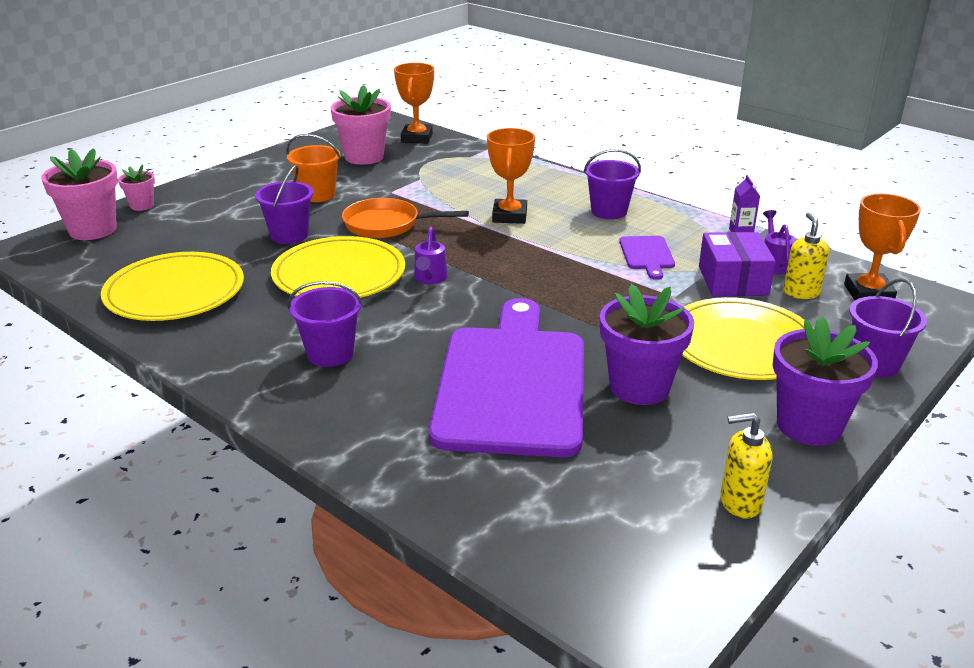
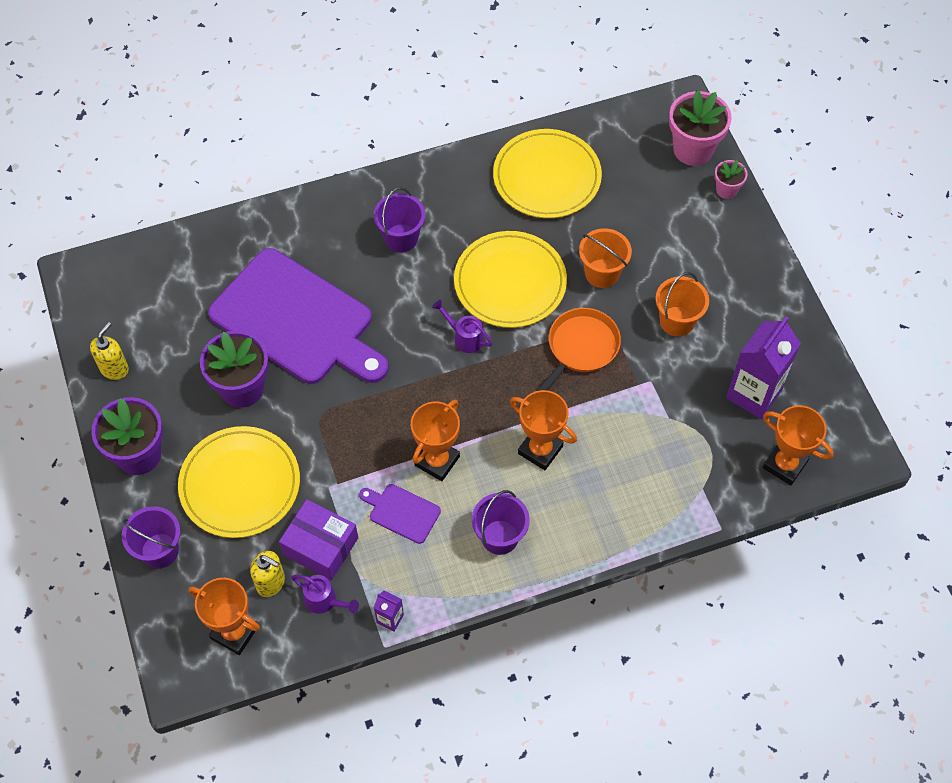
camera: 120 degrees right, 30 degrees up
purple bucket [255,165,314,244] -> orange bucket [579,228,632,288]
pink flower pot [330,85,391,165] -> purple carton [726,317,801,419]
none -> orange trophy [411,399,460,481]

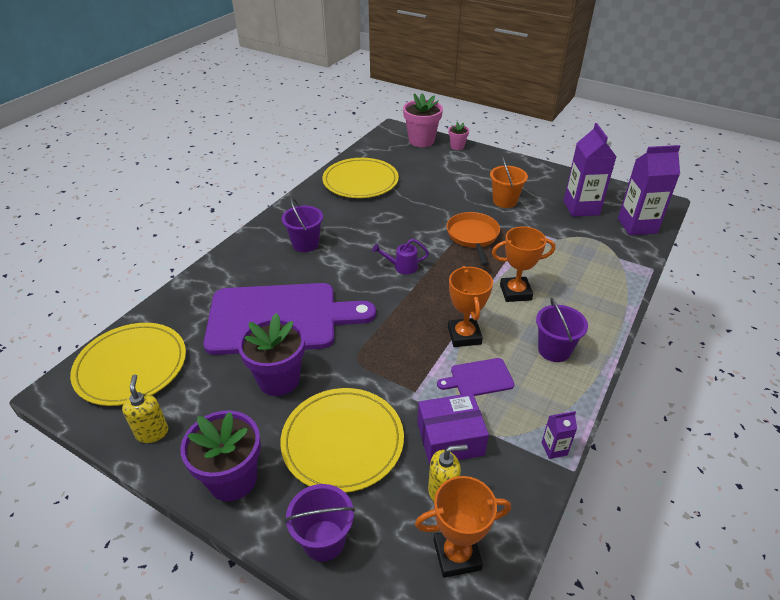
camera: 40 degrees left, 20 degrees down
purple watering can [291,575,359,614] -> none
yellow plate [454,231,567,328] -> yellow plate moved to [70,323,186,406]
orange bucket [579,228,632,288] -> none
orange trophy [763,405,834,485] -> purple carton [618,145,680,235]

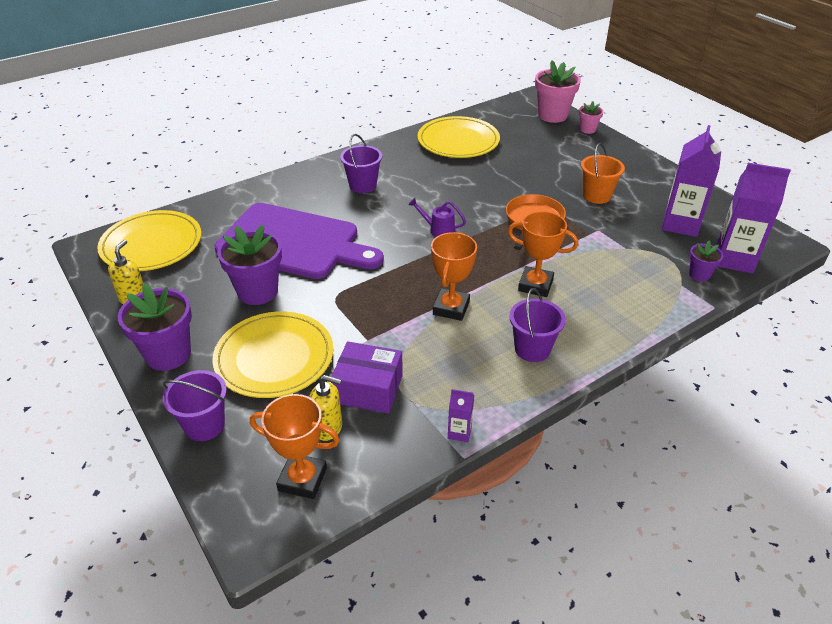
camera: 25 degrees right, 0 degrees up
purple cutting board [437,358,515,396] -> none
none -> purple flower pot [689,240,723,281]

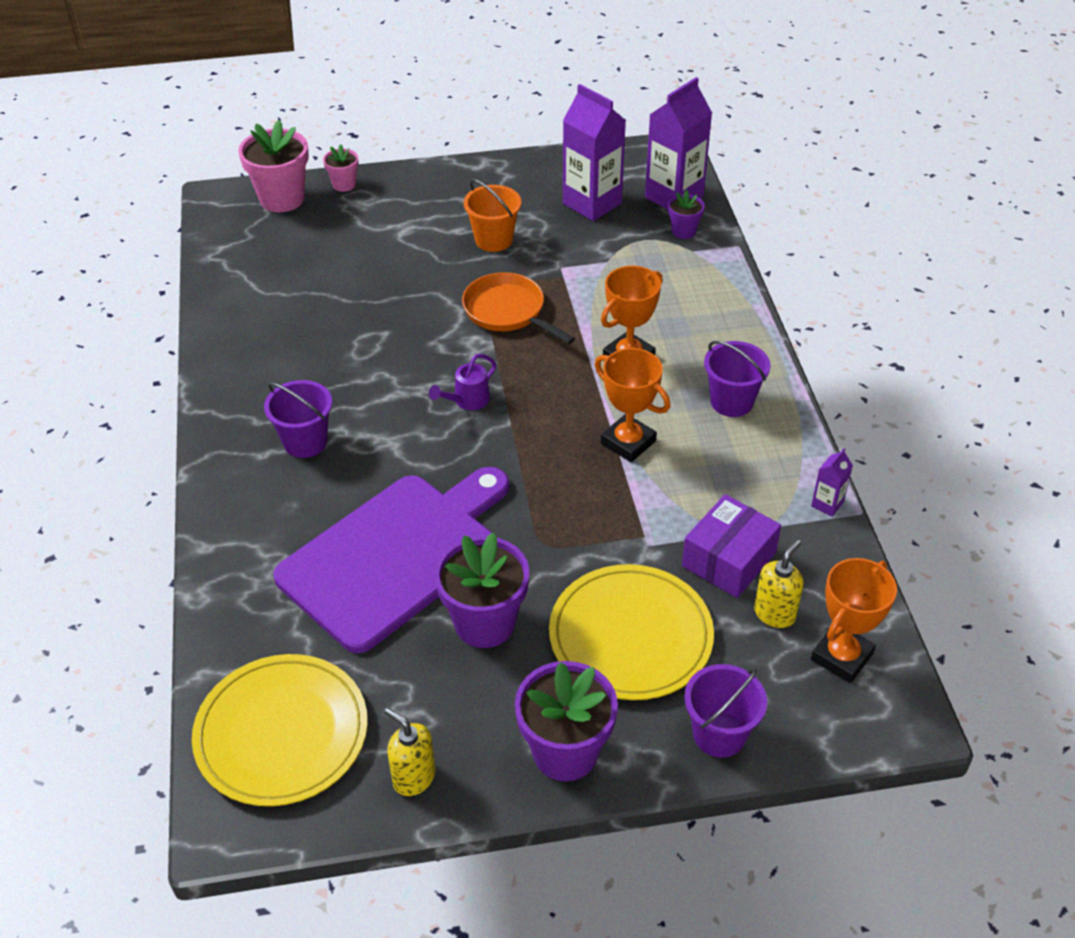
camera: 65 degrees left, 5 degrees up
yellow plate [418,116,500,158] -> none

